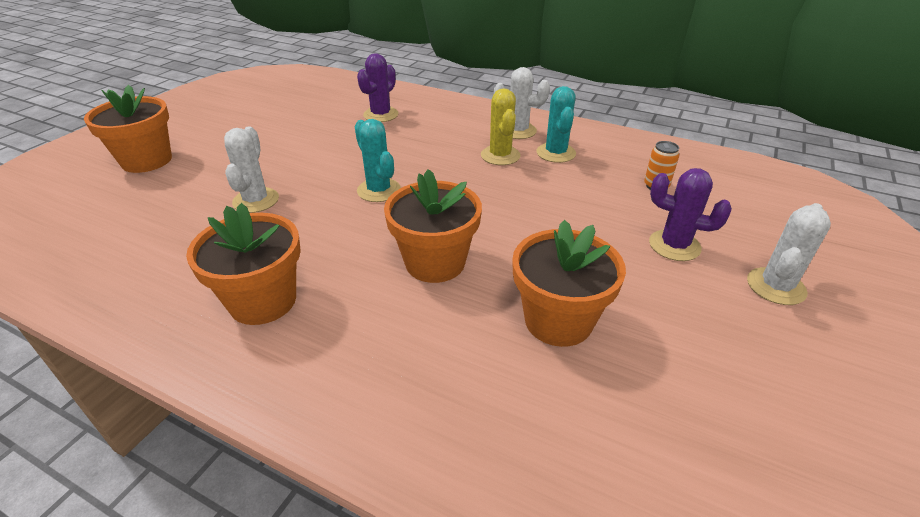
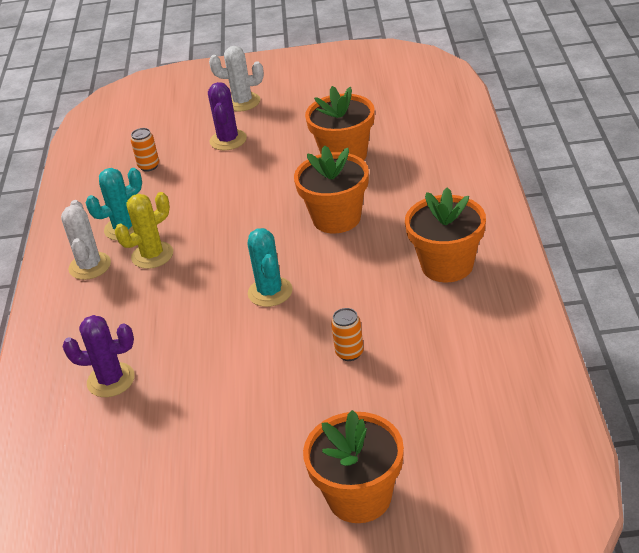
camera: 115 degrees left, 0 degrees up
white cactus [224,126,279,213] -> orange can [331,308,364,361]
turquoise cactus [355,119,401,202] -> turquoise cactus turned 45 degrees counterclockwise [248,228,293,307]

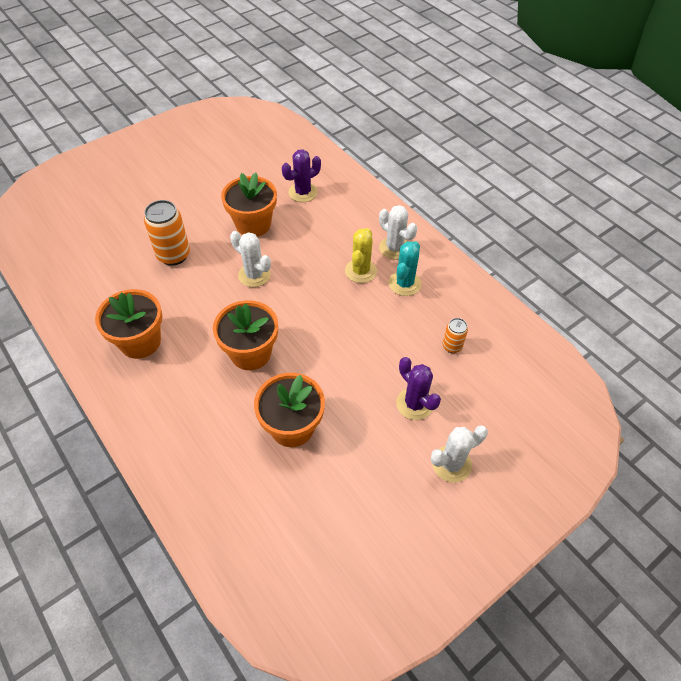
camera: 140 degrees right, 15 degrees up
turquoise cactus [248,228,293,307] -> white cactus [230,231,271,287]
orange flower pot [303,410,404,523] -> orange flower pot moved to [221,172,277,237]
orange can [331,308,364,361] -> orange can [144,200,190,266], size x1.84

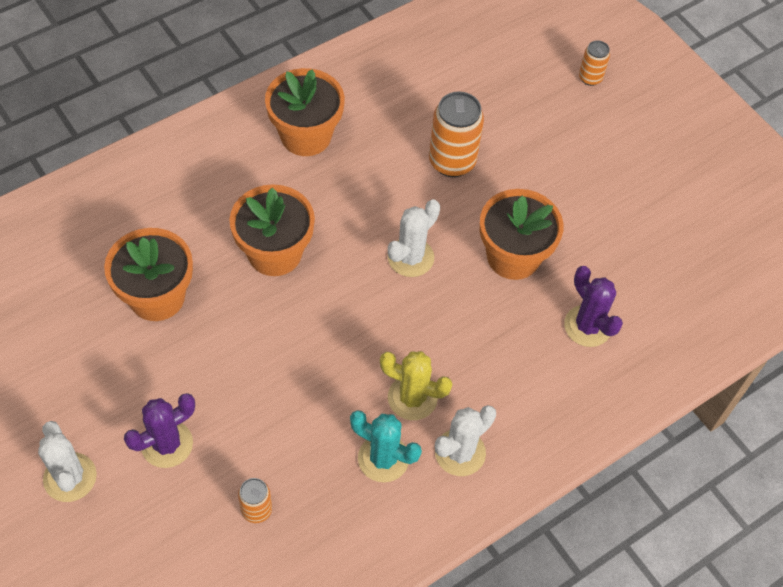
camera: 90 degrees right, 5 degrees up
none -> orange can [579,40,610,86]

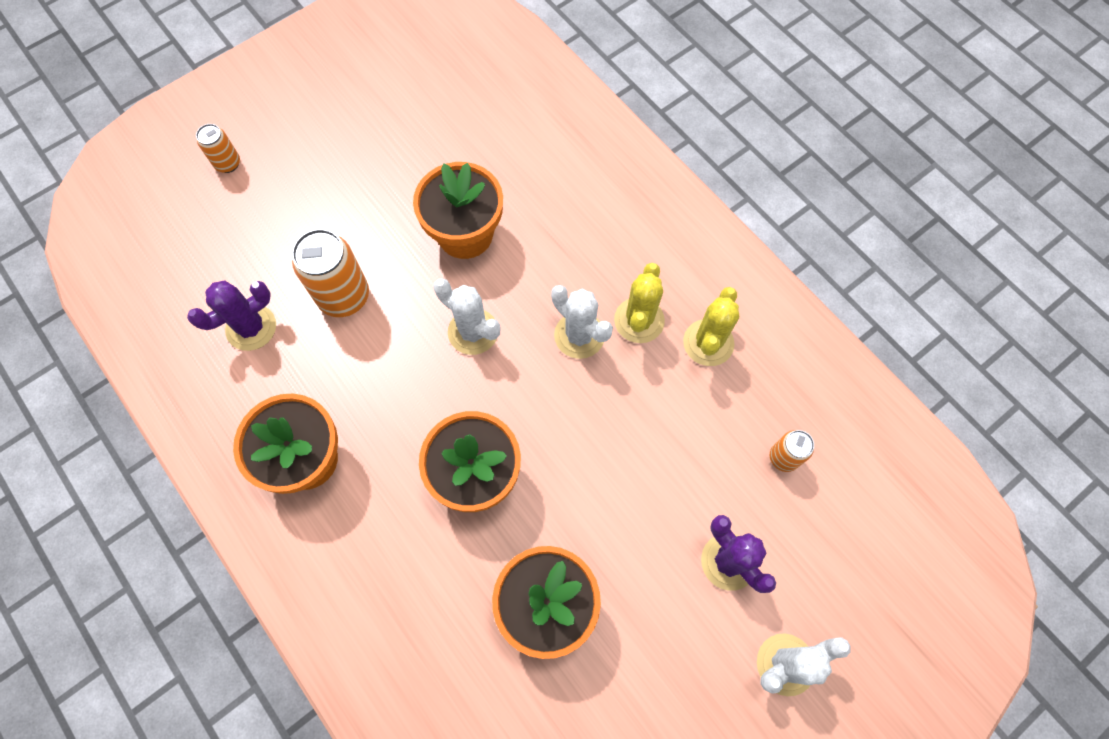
camera: 90 degrees left, 10 degrees up
turquoise cactus [350,410,422,482] -> yellow cactus [683,287,739,366]
white cactus [435,405,496,476] -> white cactus moved to [551,285,613,359]
purple cactus [564,266,623,347] -> purple cactus moved to [187,280,276,351]

